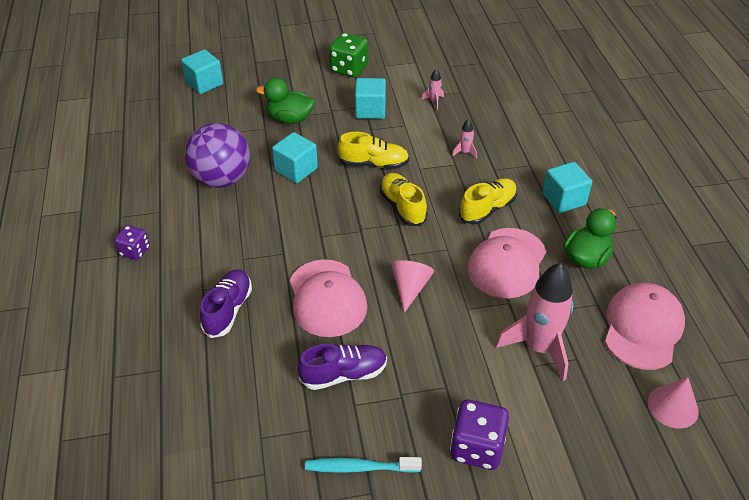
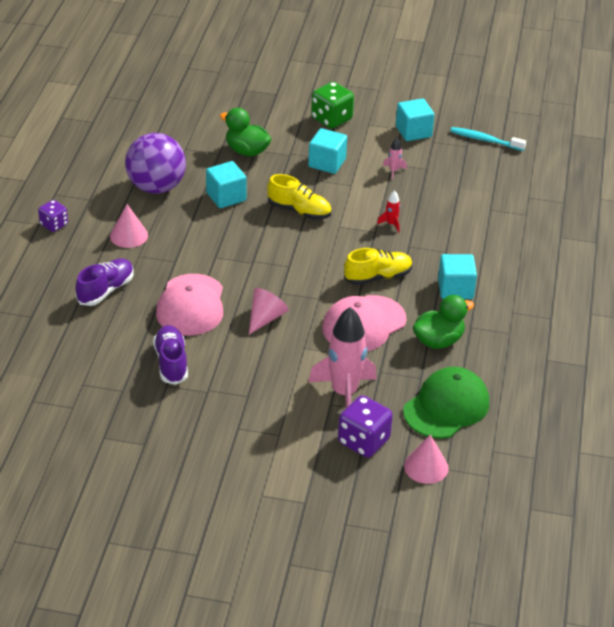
camera: 20 degrees right, 5 degrees down
turquoise cube [181,49,223,94] -> turquoise cube moved to [396,98,434,141]
purple shoe [298,344,387,390] -> purple shoe turned 105 degrees counterclockwise [153,325,188,385]
turquoise toothbrush [305,457,422,473] -> turquoise toothbrush moved to [450,127,526,151]
yellow shoe [380,173,427,226] -> none
purple dice [450,400,509,470] -> purple dice moved to [338,395,393,458]
pink rocket [452,119,477,159] -> red rocket [377,190,400,233]
pink cap [605,283,685,370] -> green cap [403,367,489,439]
none -> pink cone [110,204,148,248]

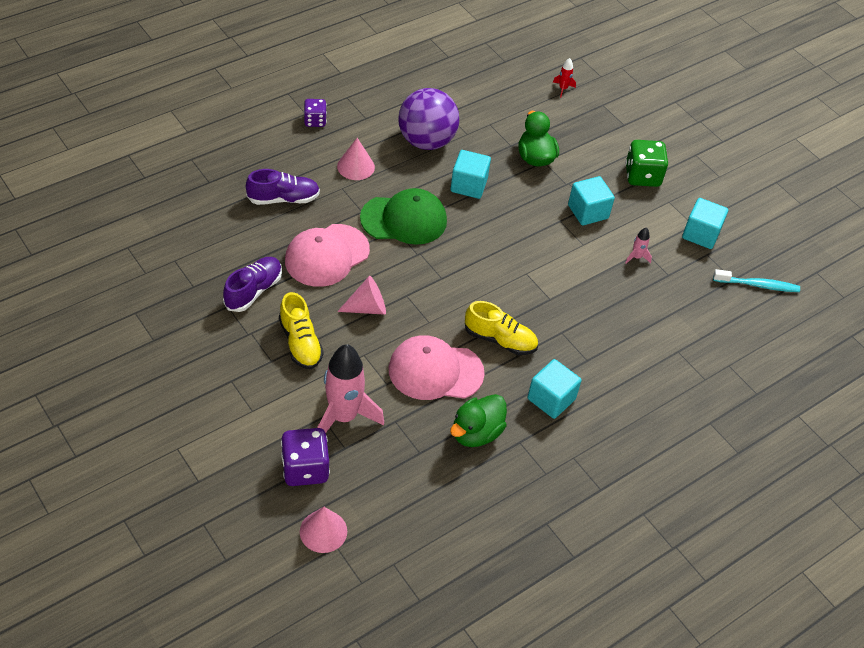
camera: 40 degrees right, 10 degrees up
yellow shoe [267,174,332,219] -> yellow shoe moved to [279,292,323,369]
red rocket [377,190,400,233] -> red rocket moved to [553,58,576,98]
green cap [403,367,489,439] -> green cap moved to [360,188,447,245]
green duck [413,295,474,349] -> green duck turned 120 degrees clockwise [450,394,507,447]
turquoise toothbrush [450,127,526,151] -> turquoise toothbrush turned 120 degrees clockwise [713,269,800,292]

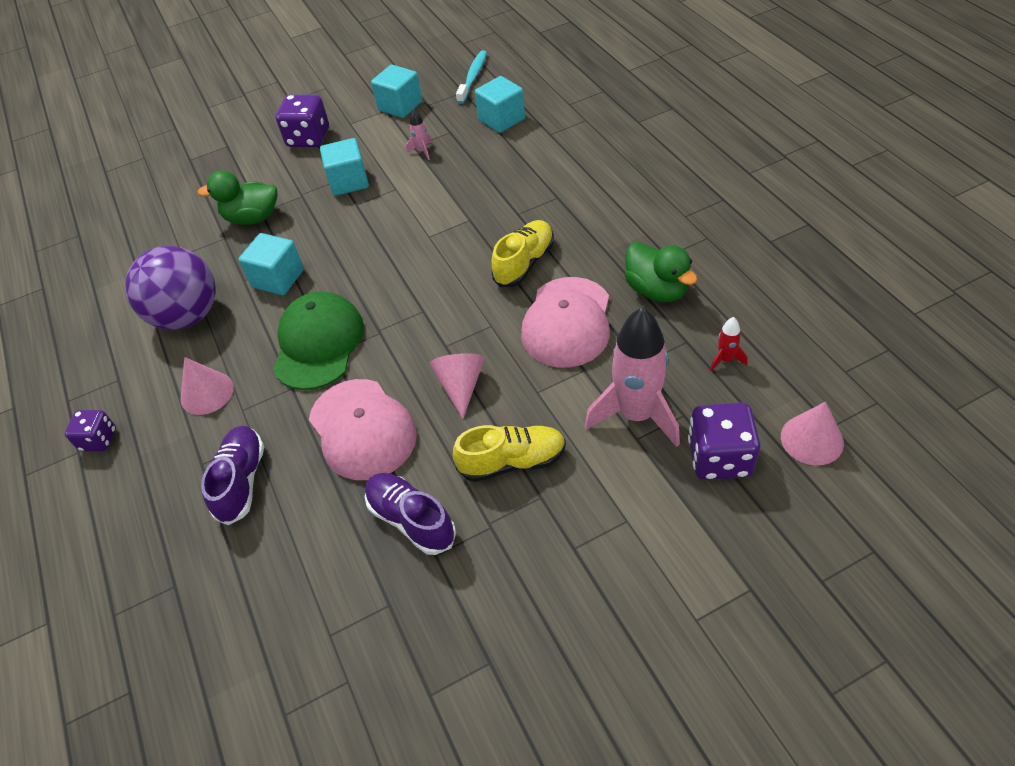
camera: 70 degrees left, 0 degrees up
turquoise cube [528,359,582,419] -> turquoise cube moved to [475,76,525,133]
red rocket [553,58,576,98] -> red rocket moved to [710,317,747,371]
green dice [625,140,668,187] -> purple dice [276,95,329,147]

